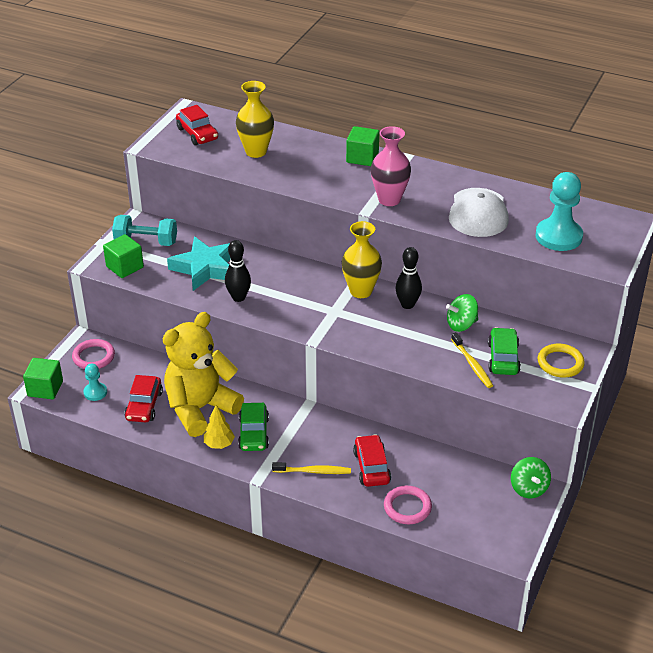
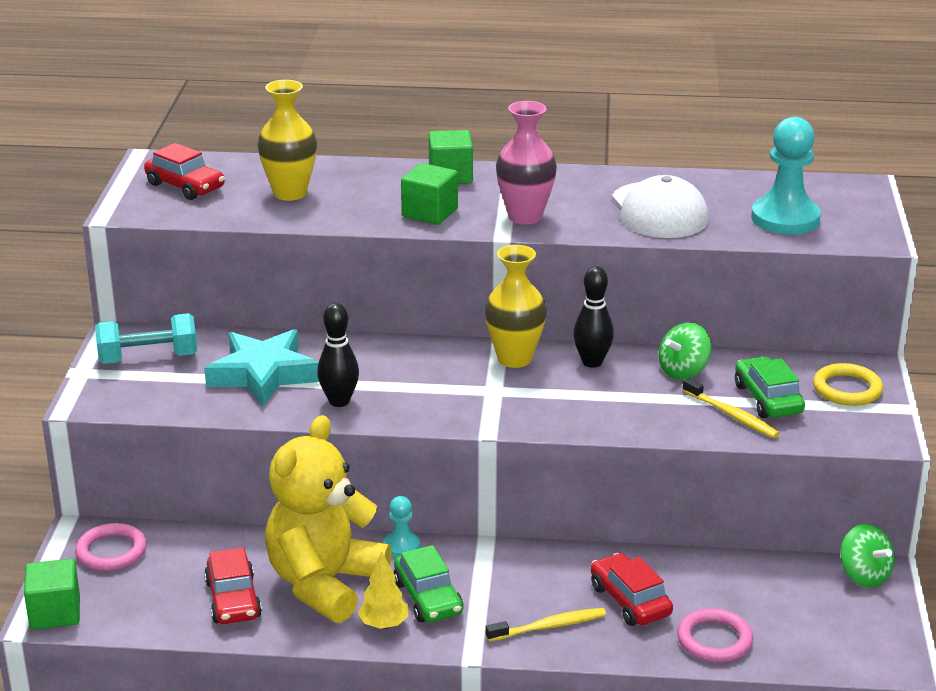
camera: 20 degrees left, 10 degrees down
turquoise pawn [83,363,107,401] -> turquoise pawn moved to [383,496,420,557]
green cube [103,234,144,278] -> green cube moved to [401,163,458,225]

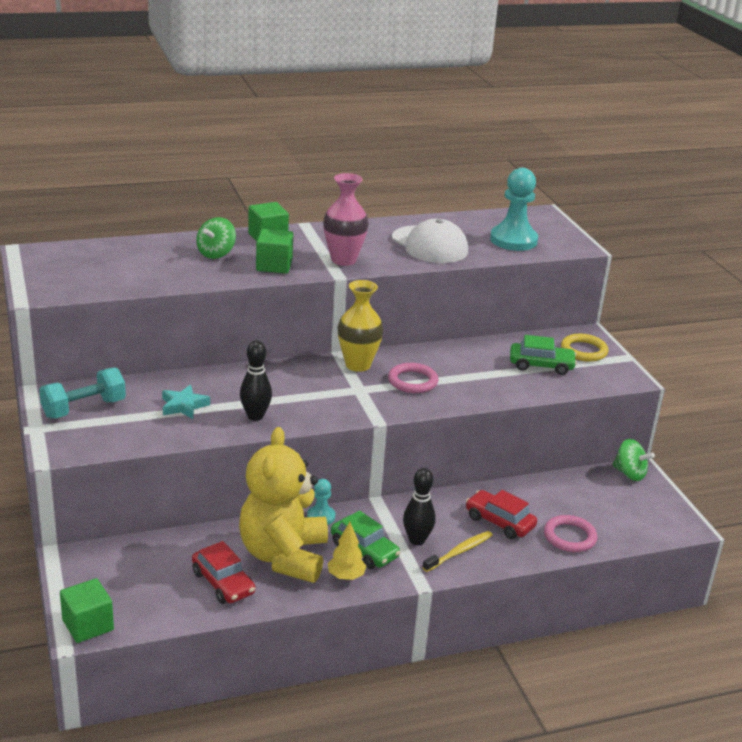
camera: 25 degrees left, 0 degrees up
pink ring [75,523,147,571] -> pink ring moved to [388,363,438,393]
red car [144,143,225,200] -> none
turquoise star [204,329,319,406] -> turquoise star [162,385,210,419], size x0.56
yellow vase [257,80,317,201] -> none
black bowling pin [573,266,614,368] -> black bowling pin moved to [403,468,436,545]
green spinning top [659,322,711,380] -> green spinning top moved to [196,217,236,259]
yellow toothbrush [682,378,779,438] -> none
green car [735,357,805,418] -> green car turned 135 degrees clockwise [510,335,577,375]

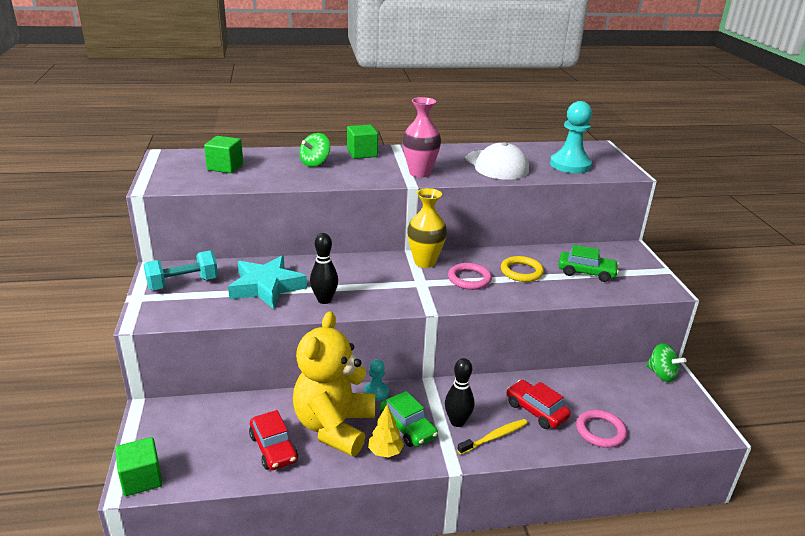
camera: 10 degrees right, 0 degrees up
turquoise star [162,385,210,419] -> turquoise star [228,255,307,309], size x1.80
green cube [256,229,293,274] -> green cube moved to [204,136,243,173]
yellow ring [561,334,609,362] -> yellow ring moved to [501,256,544,282]

